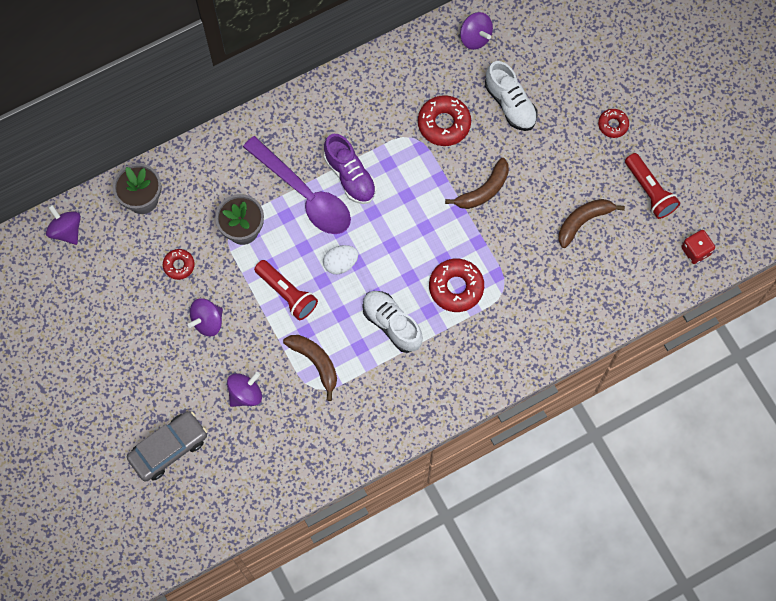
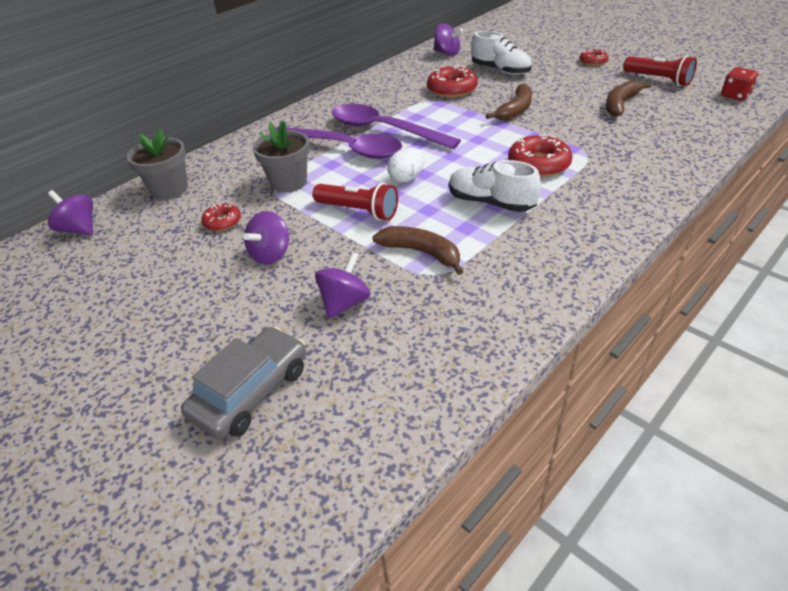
camera: 15 degrees left, 30 degrees down
purple shoe [324,134,376,204] -> purple spoon [332,104,461,149]

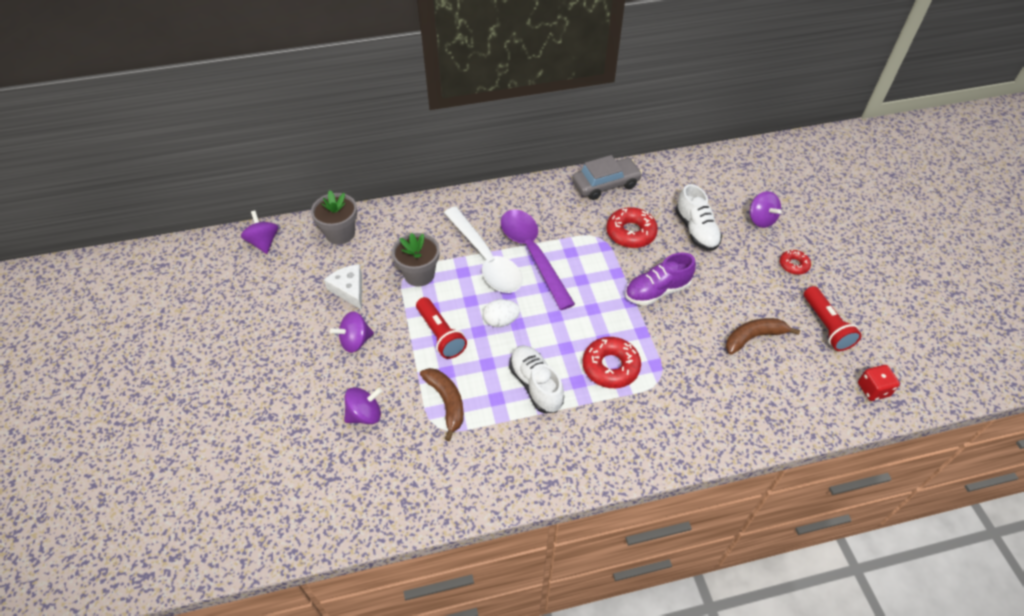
camera: 30 degrees right, 10 degrees up
grey car [181,326,306,439] -> grey car moved to [572,155,642,200]
red donut [201,203,241,231] -> white cheese [324,264,362,310]
purple spoon [275,127,402,159] -> white spoon [444,206,523,293]
purple spinning top [433,24,463,56] -> purple spinning top moved to [750,191,782,228]
brown banana [486,83,532,120] -> purple shoe [625,253,696,306]

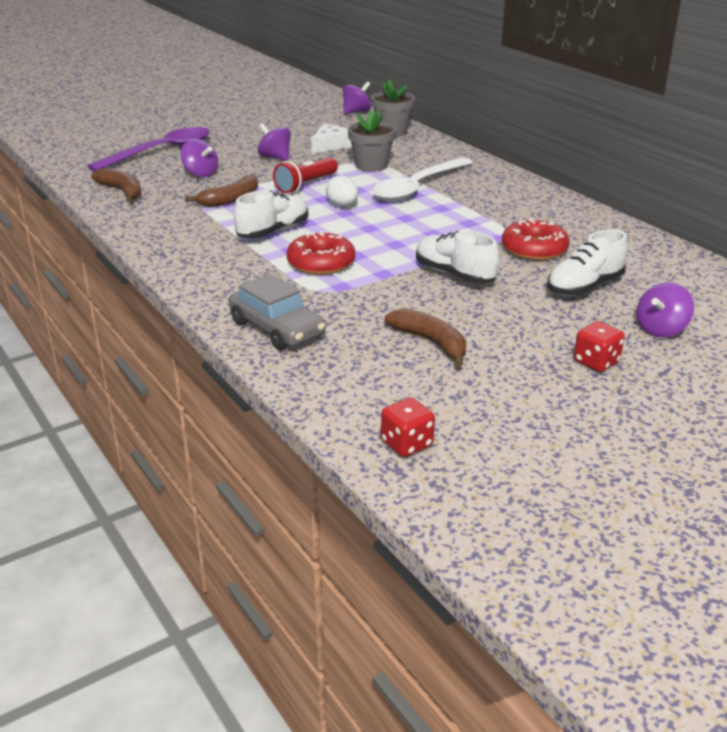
camera: 70 degrees right, 20 degrees down
purple spoon [501,209,575,310] -> purple spoon moved to [87,127,210,172]
grey car [572,155,642,200] -> grey car moved to [228,274,326,350]
purple shoe [625,253,696,306] -> white shoe [416,231,500,284]
red donut [780,250,811,275] -> red dice [574,321,625,372]
red flashlight [804,286,862,351] -> none
none -> brown banana [91,168,141,202]

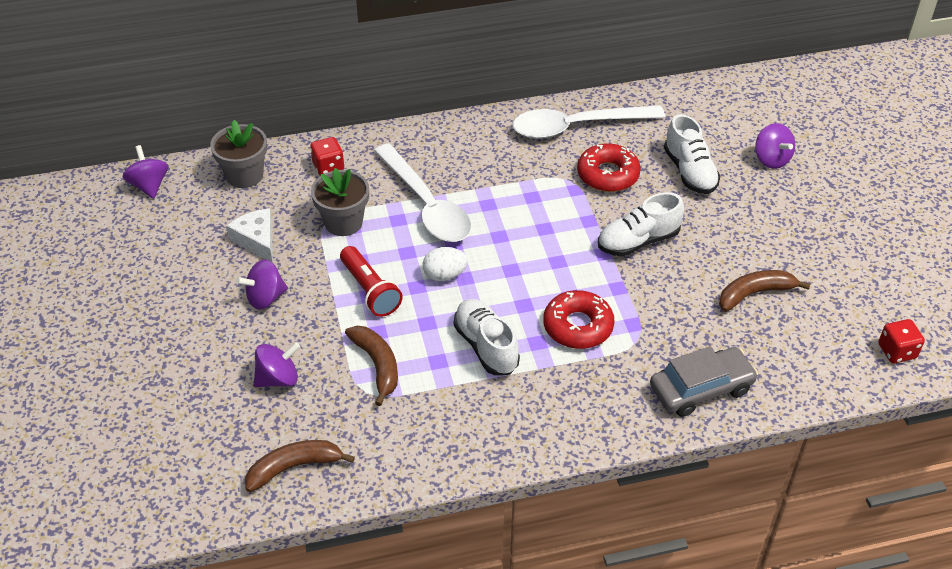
camera: 70 degrees left, 15 degrees up
purple spoon [87,127,210,172] -> none
red dice [574,321,625,372] -> red dice moved to [310,137,344,176]
none -> white spoon [513,105,665,139]

